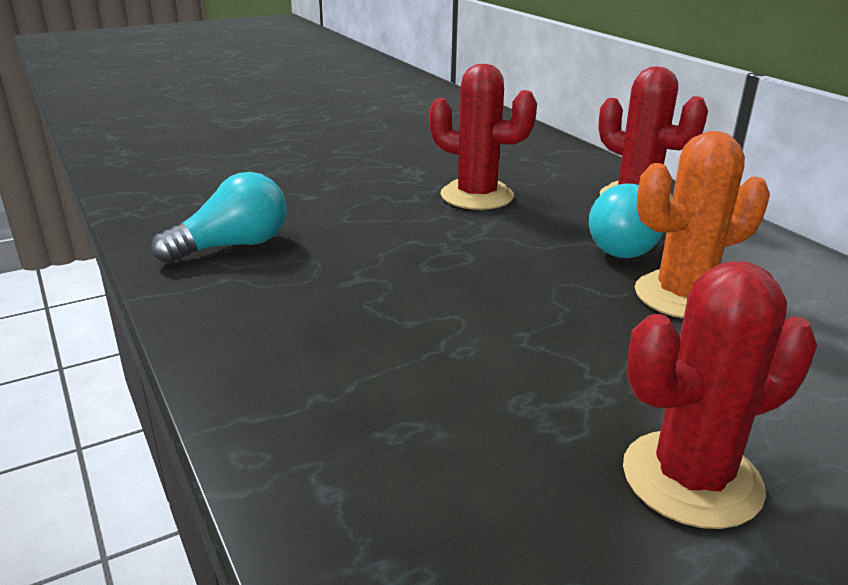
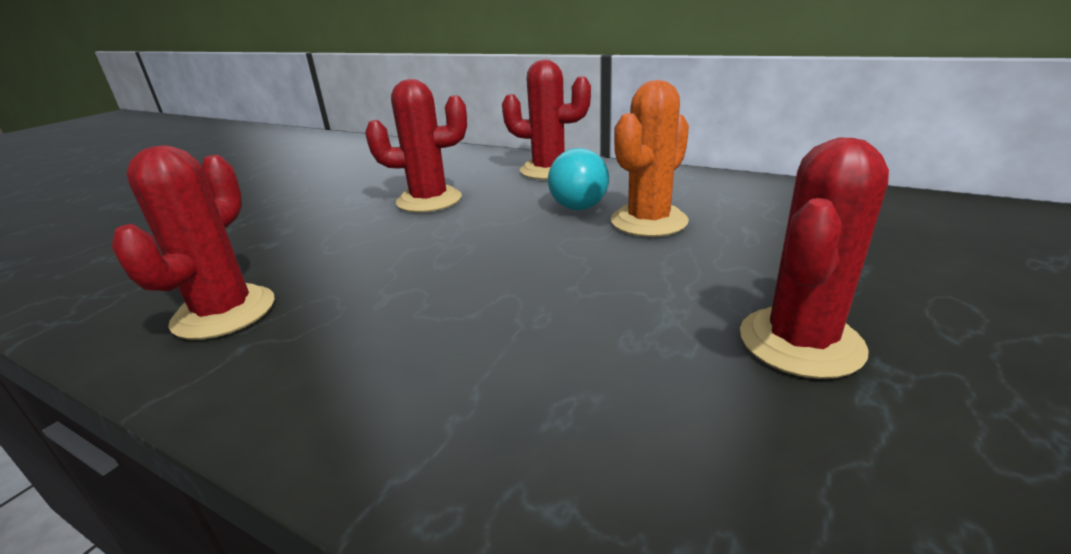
camera: 30 degrees left, 0 degrees up
turquoise light bulb [151,172,287,264] -> red cactus [111,145,275,340]

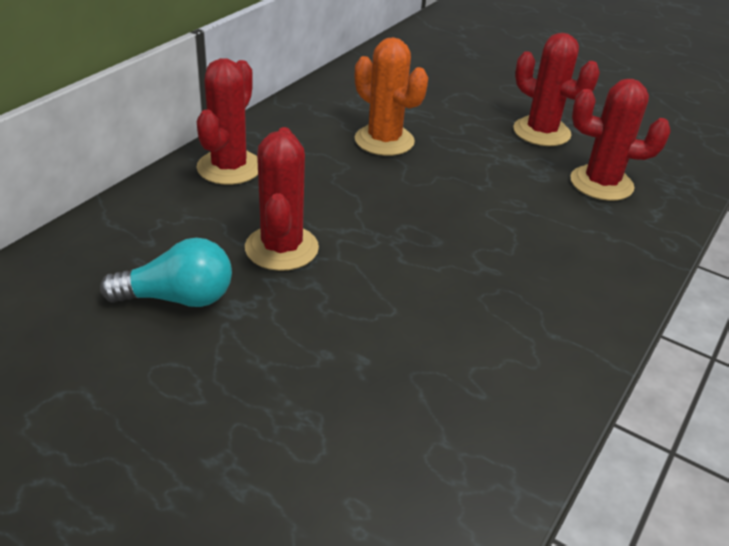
camera: 90 degrees left, 10 degrees up
red cactus [111,145,275,340] -> red cactus moved to [570,79,671,201]
turquoise light bulb [548,148,609,210] -> turquoise light bulb moved to [100,238,232,307]

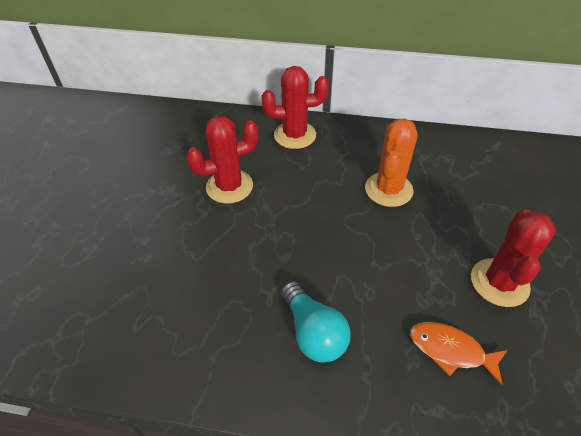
camera: 70 degrees right, 10 degrees up
turquoise light bulb [100,238,232,307] -> turquoise light bulb moved to [281,281,351,363]
red cactus [570,79,671,201] -> orange fish [410,322,508,385]

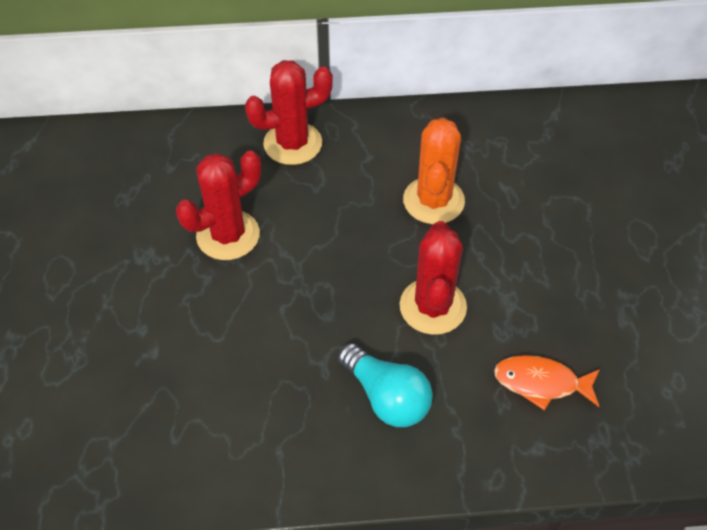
camera: 15 degrees left, 5 degrees up
red cactus [471,210,556,307] -> red cactus moved to [400,221,467,335]

